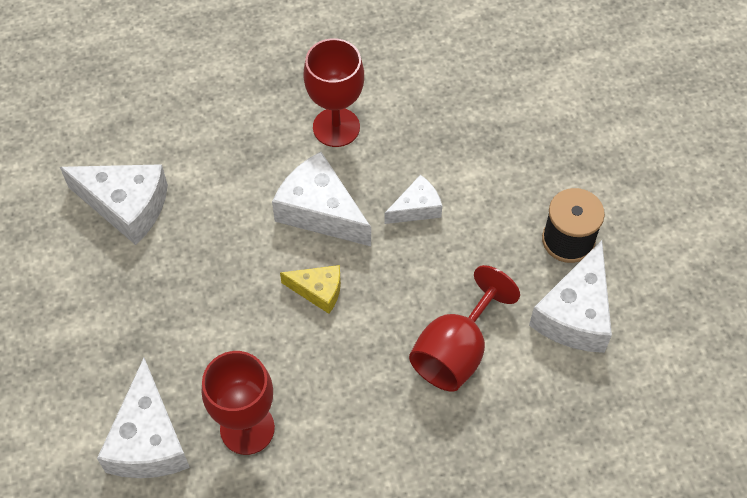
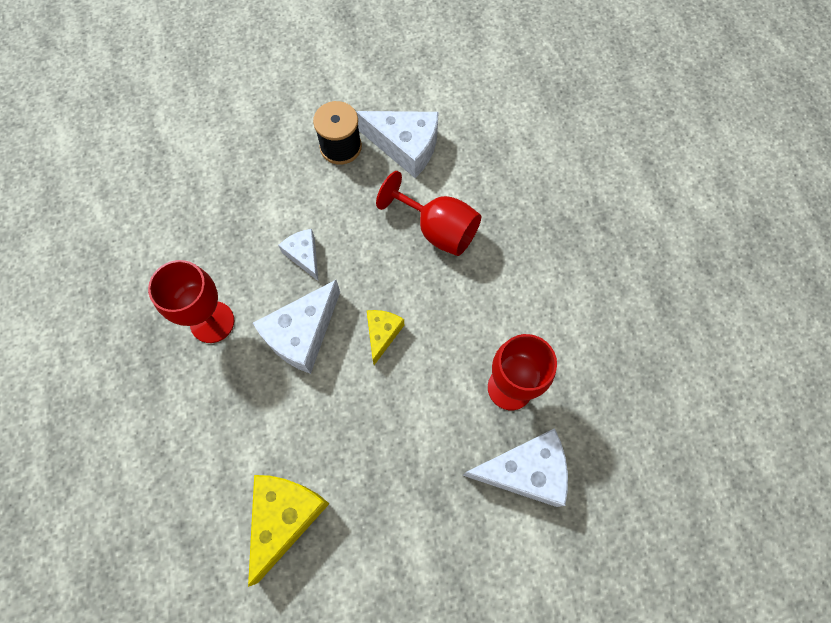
camera: 90 degrees left, 10 degrees up
white cheese [60,164,168,245] -> yellow cheese [248,475,329,587]

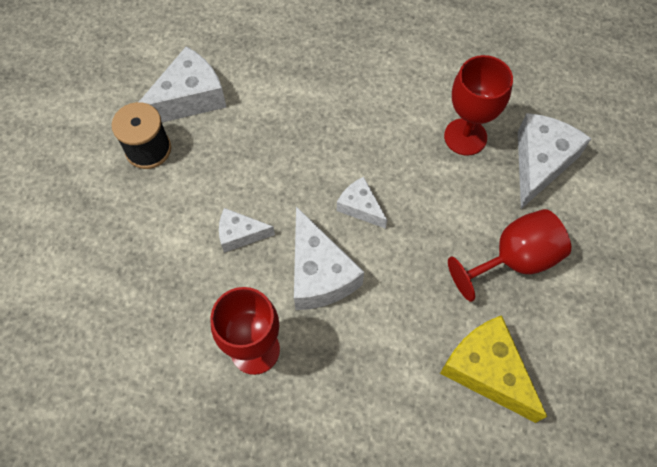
camera: 60 degrees left, 5 degrees down
yellow cheese [367,310,404,365] -> white cheese [337,177,387,229]
red goblet [376,171,481,256] -> red goblet moved to [448,209,571,302]

